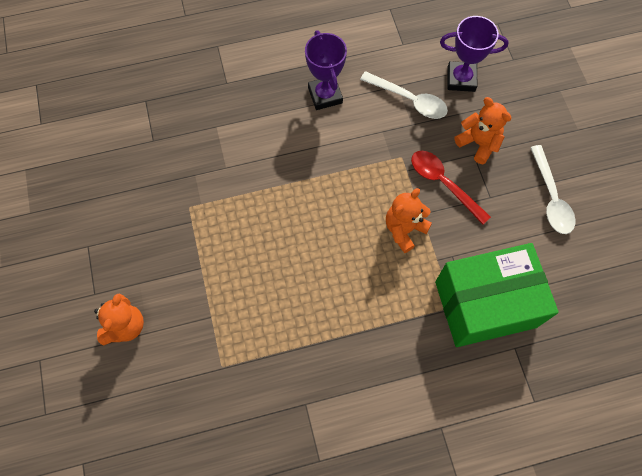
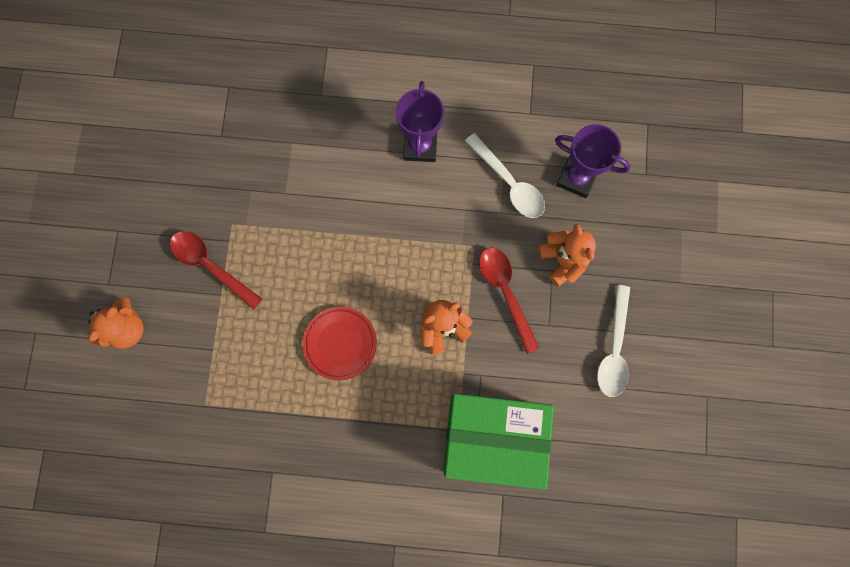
camera: 20 degrees right, 10 degrees up
none -> red spoon [170,231,262,310]
none -> red plate [303,307,377,380]

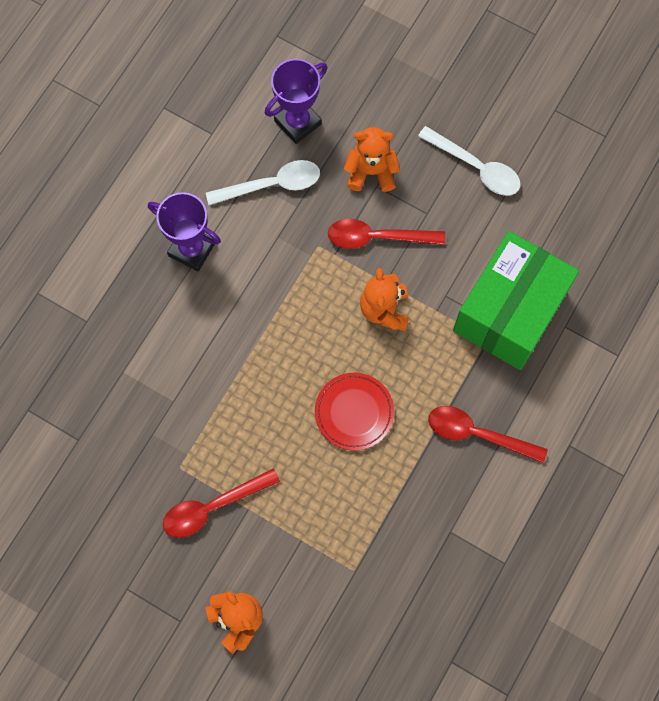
camera: 65 degrees left, 5 degrees down
none -> red spoon [428,406,548,463]

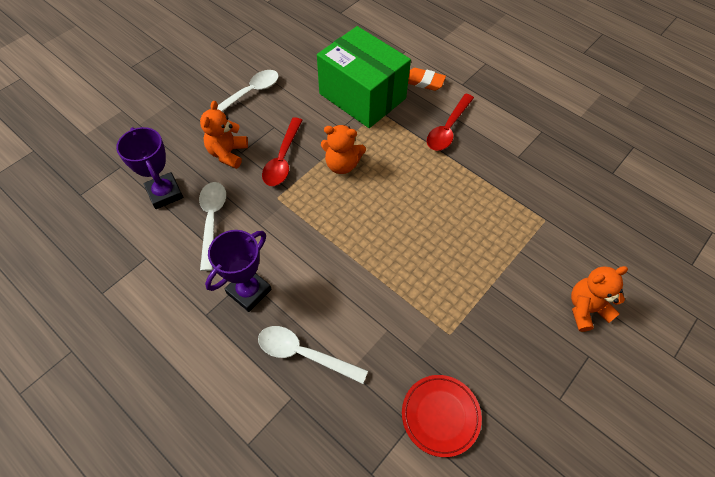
camera: 80 degrees left, 15 degrees down
red spoon [163,468,280,538] -> none
red plate [315,373,394,451] -> red plate moved to [402,375,482,457]
none -> white spoon [258,326,368,384]
none -> orange eraser [408,68,446,91]

